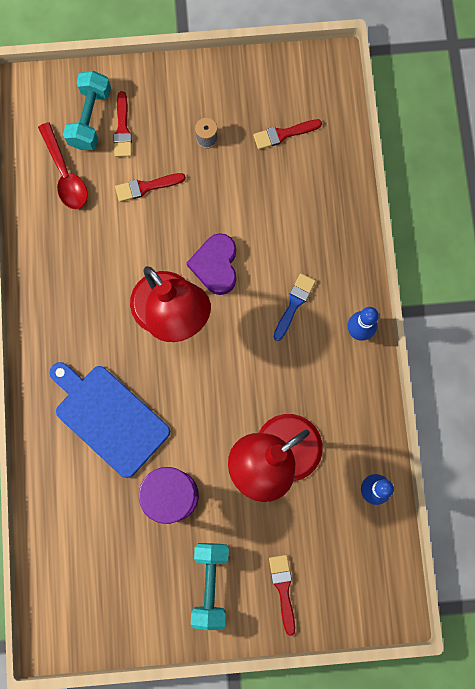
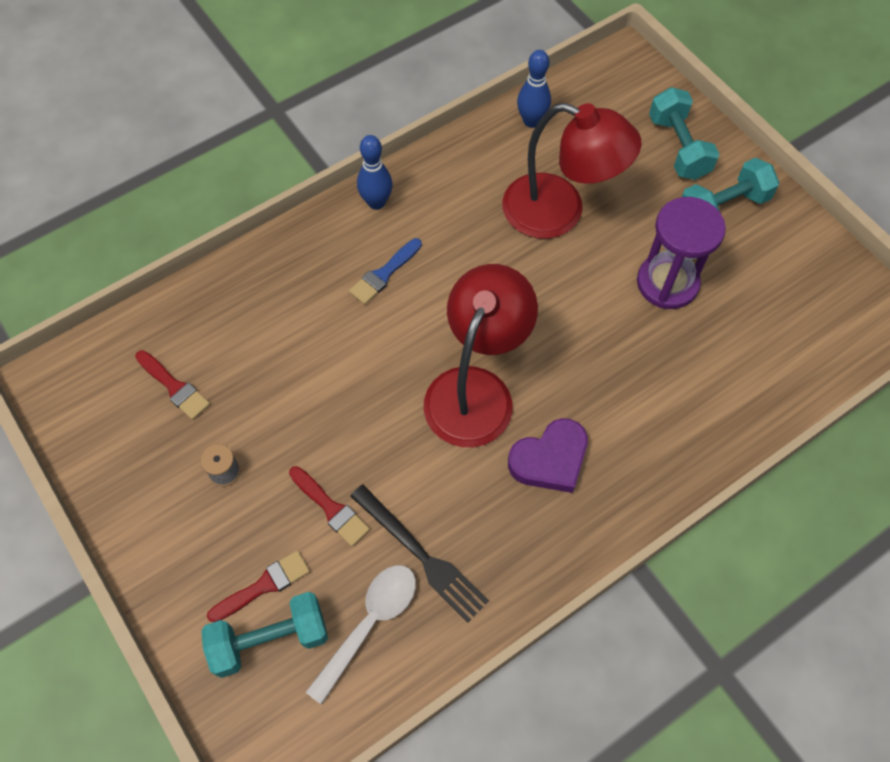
camera: 120 degrees left, 15 degrees down
red spoon [38,122,88,209] -> white spoon [306,565,416,705]
blue cutting board [50,362,170,478] -> none
purple heart [187,233,236,295] -> purple heart moved to [508,418,588,493]
red brush [269,555,295,636] -> turquoise dumbbell [649,87,719,180]
blue brush [274,274,316,341] -> blue brush turned 45 degrees counterclockwise [349,238,422,305]
none -> black fork [350,485,489,623]

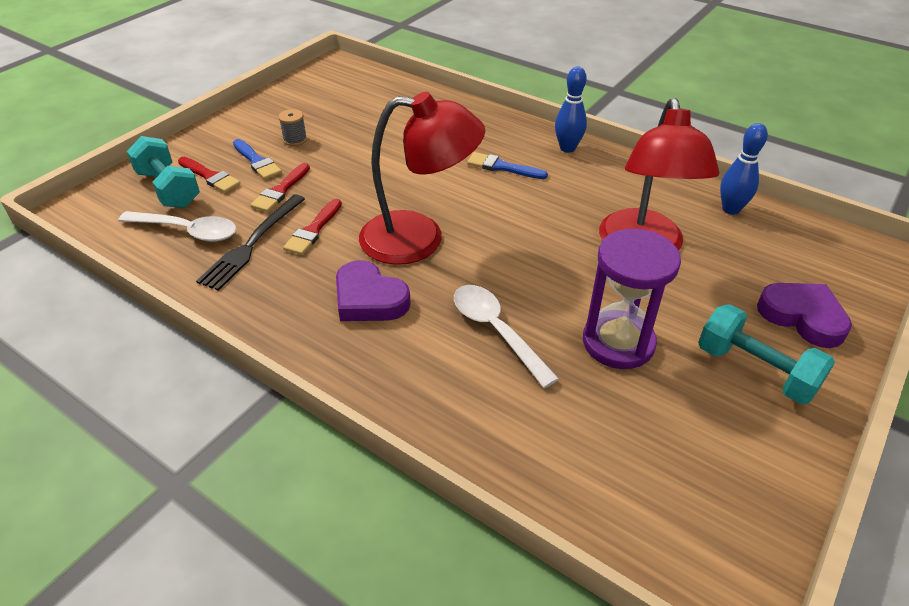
camera: 70 degrees right, 20 degrees down
red brush [135,350,210,420] -> red brush moved to [283,199,342,255]
turquoise dumbbell [649,87,719,180] -> purple heart [757,283,852,348]
none -> blue brush [233,139,282,180]
none -> white spoon [454,285,559,388]

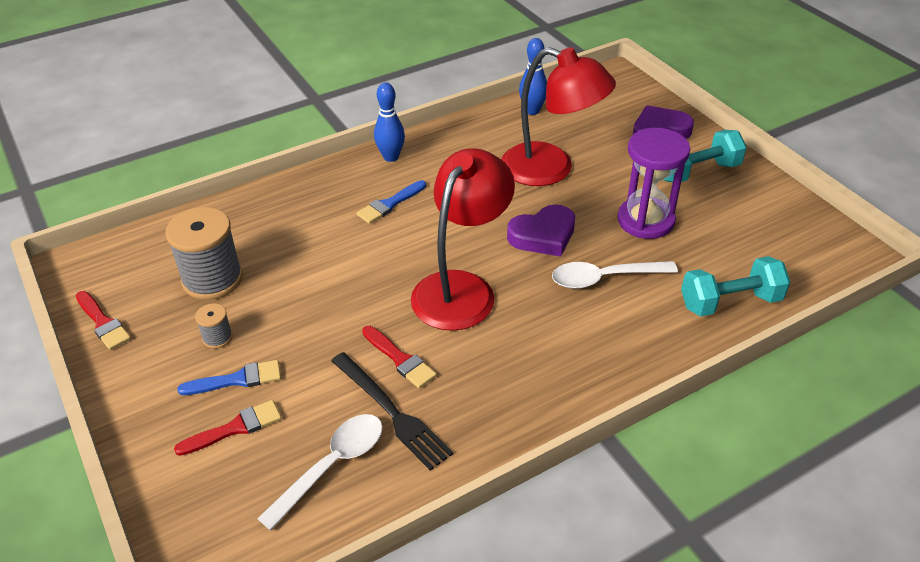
camera: 65 degrees left, 0 degrees up
turquoise dumbbell [127,136,200,208] -> turquoise dumbbell moved to [681,256,790,316]
red brush [250,163,310,212] -> red brush moved to [76,291,131,350]
purple heart [336,260,411,321] -> purple heart moved to [507,204,575,257]
none -> grey spool [166,207,243,300]

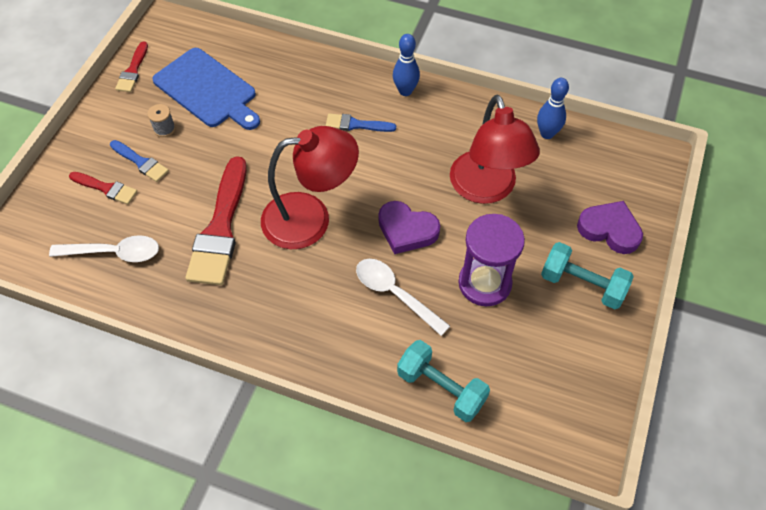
camera: 50 degrees right, 15 degrees up
grey spool [166,207,243,300] -> blue cutting board [152,48,260,130]
black fork [331,352,453,471] -> none
red brush [362,326,437,388] -> red brush [186,156,247,285], size x1.99

